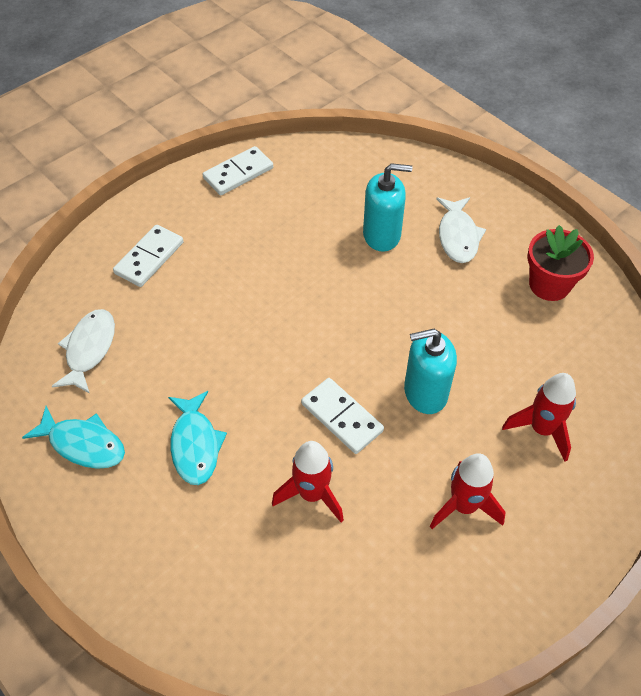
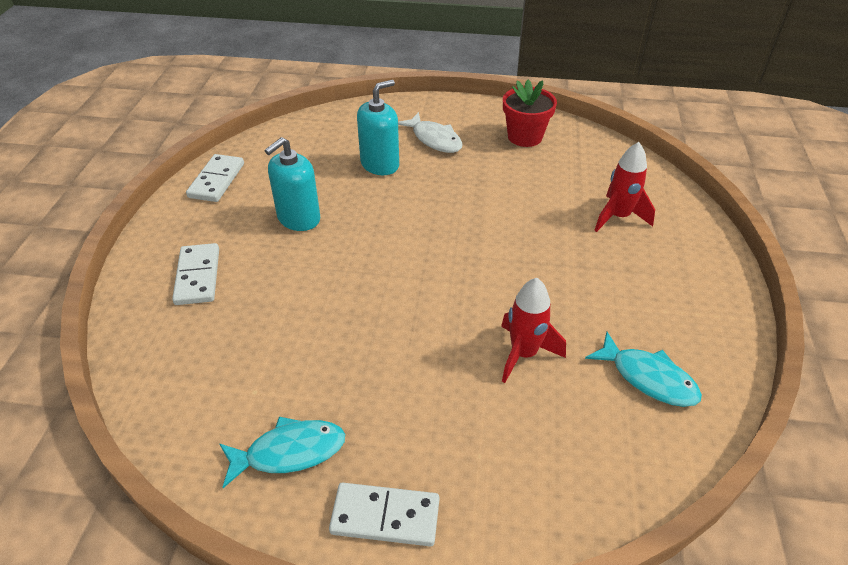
camera: 40 degrees left, 10 degrees down
white fish [52,309,115,394] -> none
turquoise fish [168,391,227,485] -> turquoise fish moved to [585,332,702,407]
white domino [301,378,384,454] -> white domino moved to [329,483,439,546]
turquoise soap dispenser [404,329,457,414] -> turquoise soap dispenser moved to [264,137,320,231]
red rocket [430,453,506,529] -> none

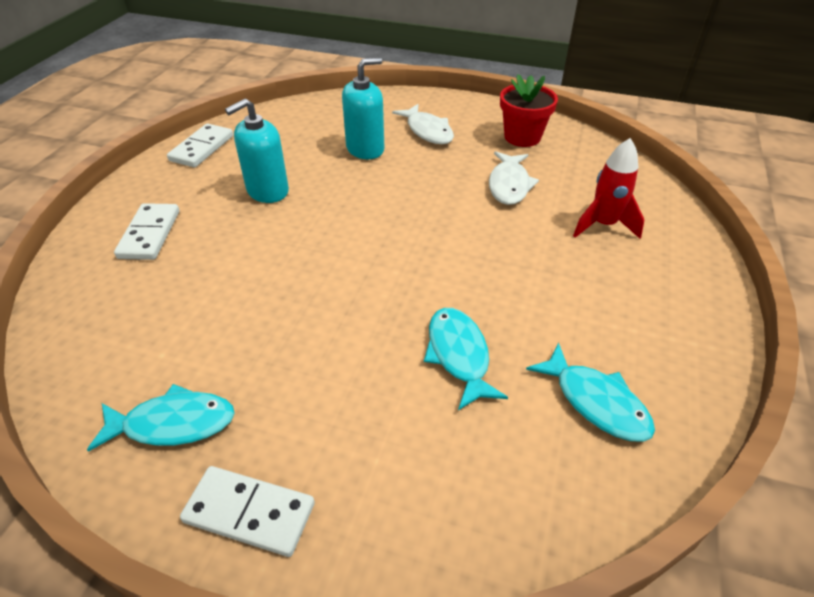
camera: 10 degrees right, 0 degrees up
red rocket [501,278,566,383] -> turquoise fish [424,308,508,410]
none -> white fish [489,151,539,205]

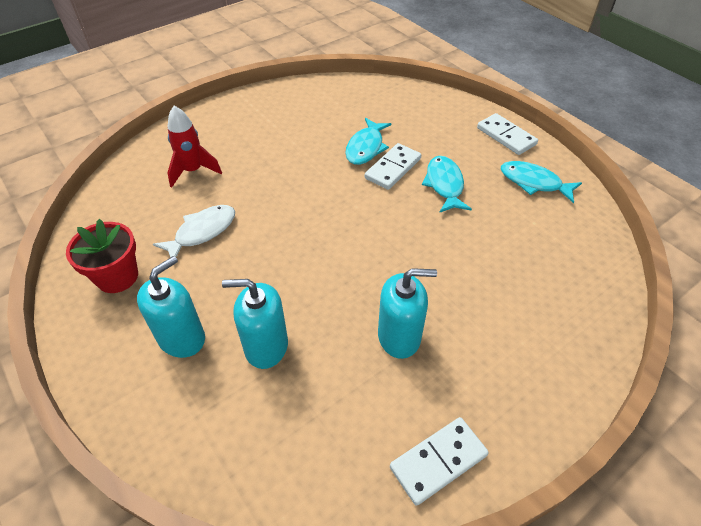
camera: 145 degrees left, 5 degrees up
white domino [114,203,179,260] -> white domino moved to [365,143,421,190]
white fish [392,104,454,144] -> turquoise soap dispenser [137,256,205,358]
turquoise fish [526,343,655,442] -> turquoise fish moved to [422,156,472,213]

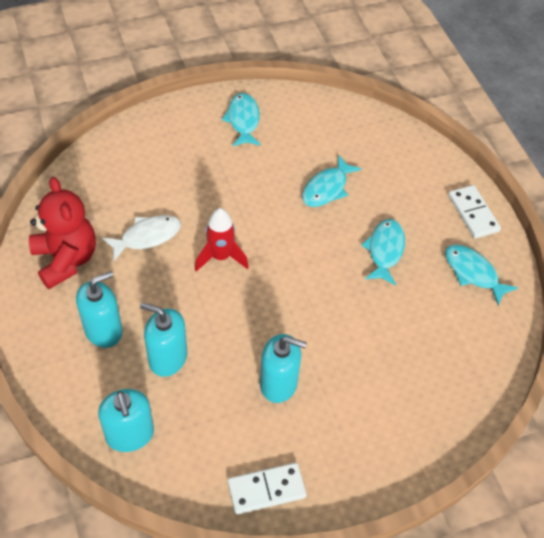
camera: 15 degrees right, 5 degrees up
red flower pot [66,219,138,293] -> red teddy bear [29,177,96,289]
red rocket [168,106,222,188] -> red rocket moved to [195,208,249,272]
white domino [365,143,421,190] -> none
none -> turquoise soap dispenser [98,389,154,452]
none -> turquoise fish [222,93,261,147]

